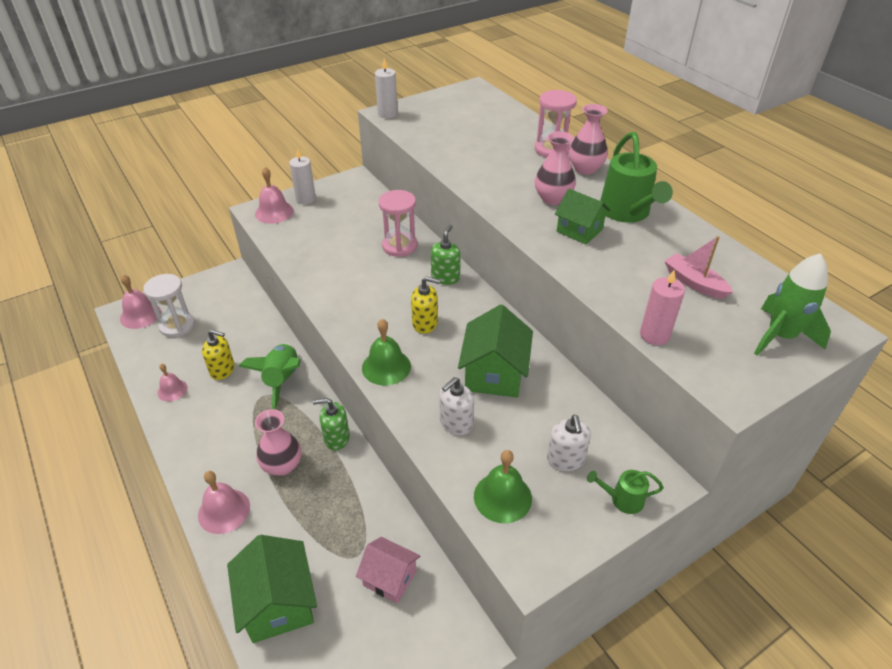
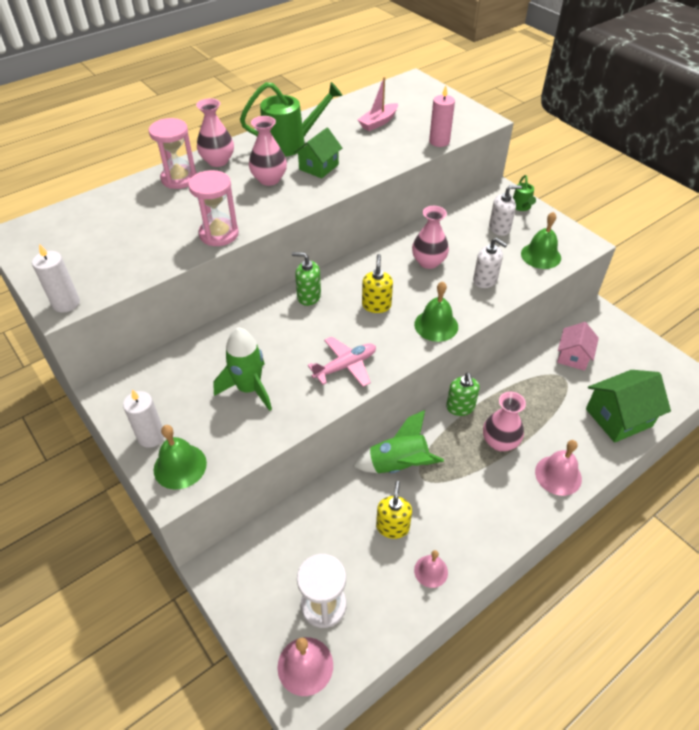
camera: 95 degrees left, 5 degrees up
pink bell [255,167,294,224] -> green bell [154,425,207,489]
pink hourglass [379,190,417,257] -> pink hourglass moved to [188,170,239,246]
green house [458,304,533,398] -> pink vase [412,206,449,269]
green rocket [754,253,831,355] -> green rocket moved to [213,327,272,411]
none -> pink plane [308,337,376,387]

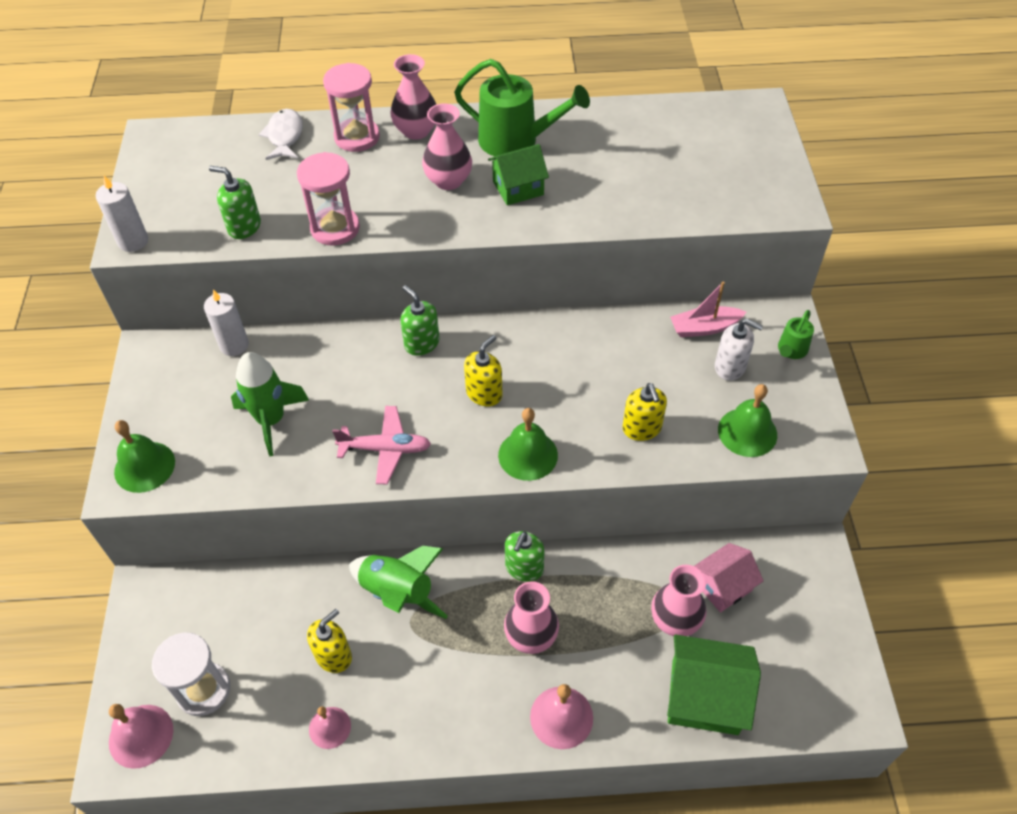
camera: 35 degrees right, 5 degrees up
white candle [123,389,164,448] -> white candle moved to [204,289,249,356]
pink boat [358,77,398,131] -> pink boat moved to [670,281,746,337]
pink vase [412,206,449,269] -> pink vase moved to [651,565,706,636]
pink candle [429,86,455,147] -> none
white soap dispenser [473,237,507,288] -> yellow soap dispenser [622,383,667,441]
none -> green soap dispenser [209,166,261,239]
none -> white fish [259,109,303,160]

